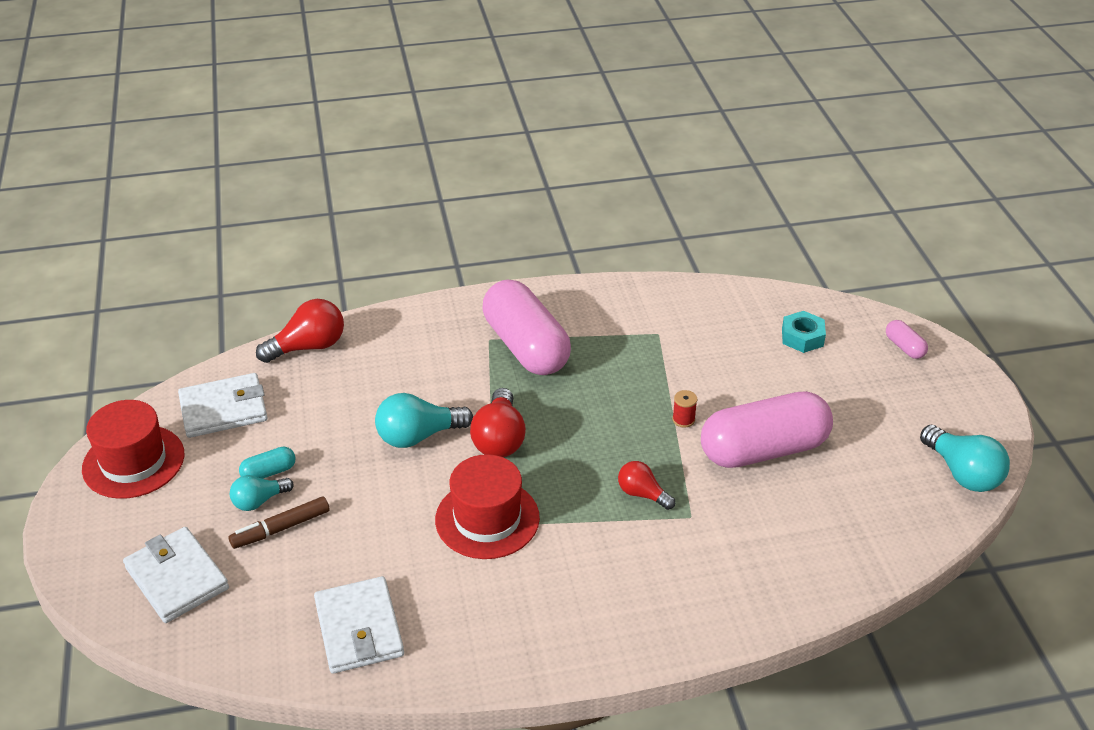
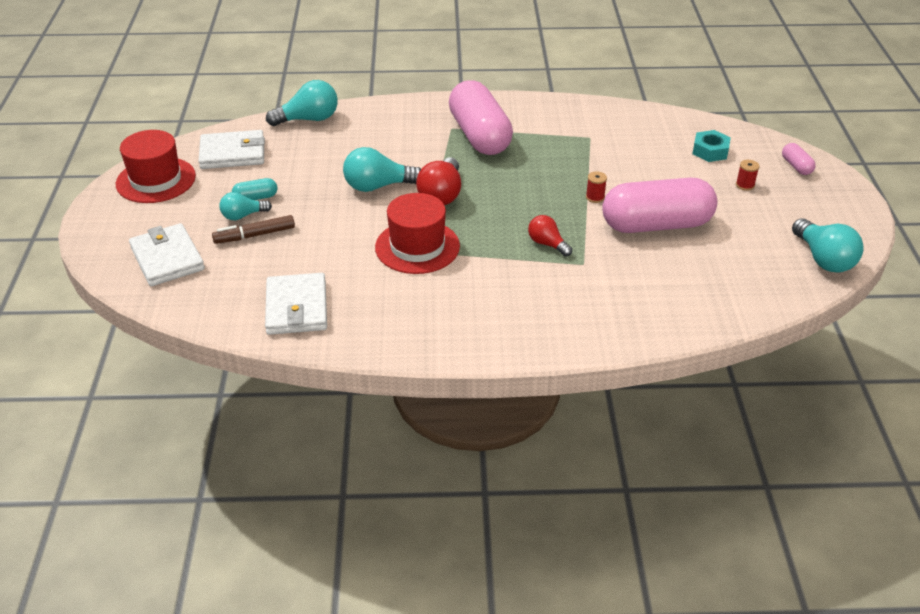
camera: 10 degrees right, 0 degrees up
red light bulb [256,299,344,363] -> turquoise light bulb [266,80,338,126]
none -> red spool [736,160,759,191]

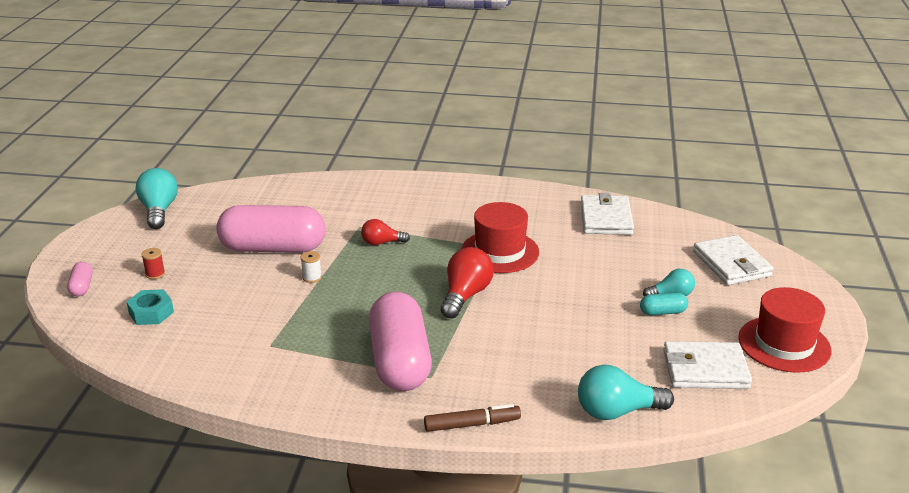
camera: 170 degrees left, 10 degrees down
brown marker [212,215,295,244] -> brown marker moved to [424,404,521,432]
turquoise light bulb [343,147,421,192] -> none
red light bulb [528,215,572,257] -> red light bulb turned 120 degrees clockwise [361,219,410,245]
red spool [586,171,607,203] -> white spool [301,251,322,283]

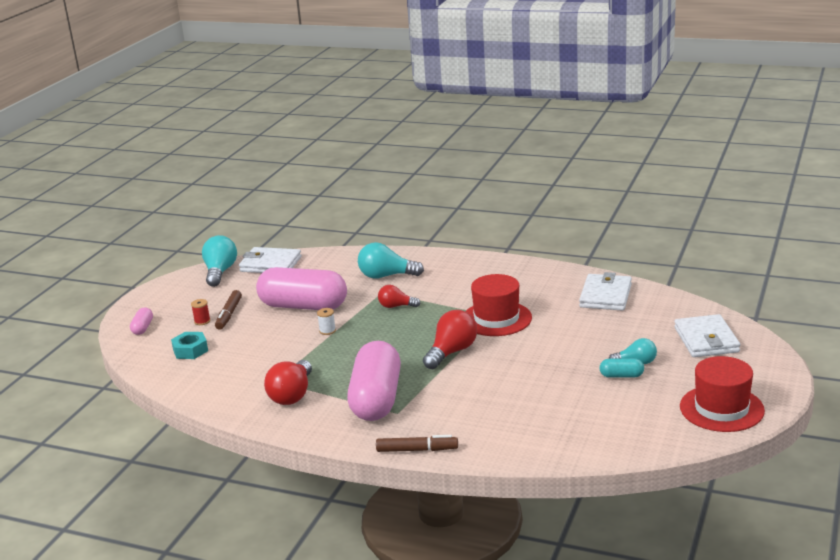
camera: 15 degrees right, 5 degrees down
turquoise light bulb [578,365,674,420] -> turquoise light bulb moved to [358,242,424,279]
white wallet [663,341,752,389] -> white wallet moved to [239,247,301,273]
none -> brown marker [215,290,242,330]
none -> red light bulb [264,360,312,405]

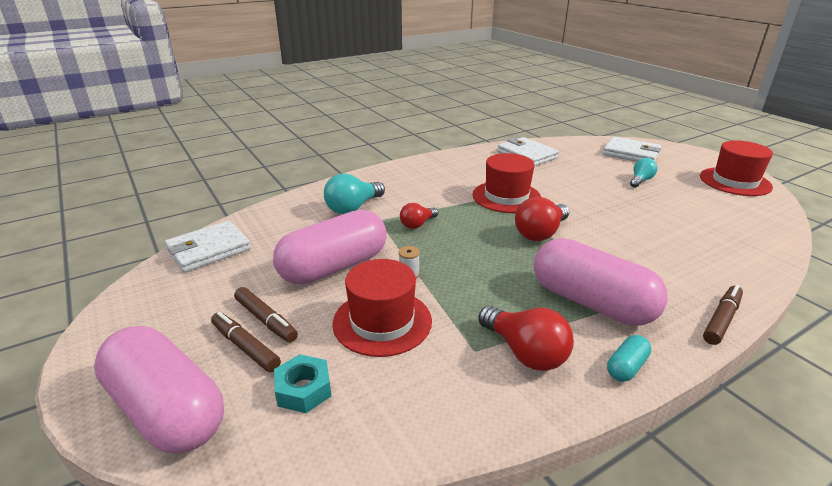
camera: 55 degrees left, 5 degrees up
pink capsule [130,307,153,335] -> pink capsule [94,326,224,453], size x2.44
red spool [191,299,210,325] -> brown marker [211,312,281,372]
turquoise light bulb [202,235,237,287] -> none
red light bulb [423,310,477,369] -> red light bulb turned 120 degrees counterclockwise [515,197,569,241]
turquoise capsule [600,358,644,378] -> turquoise capsule moved to [607,335,651,382]
none -> red hat [333,259,432,357]

